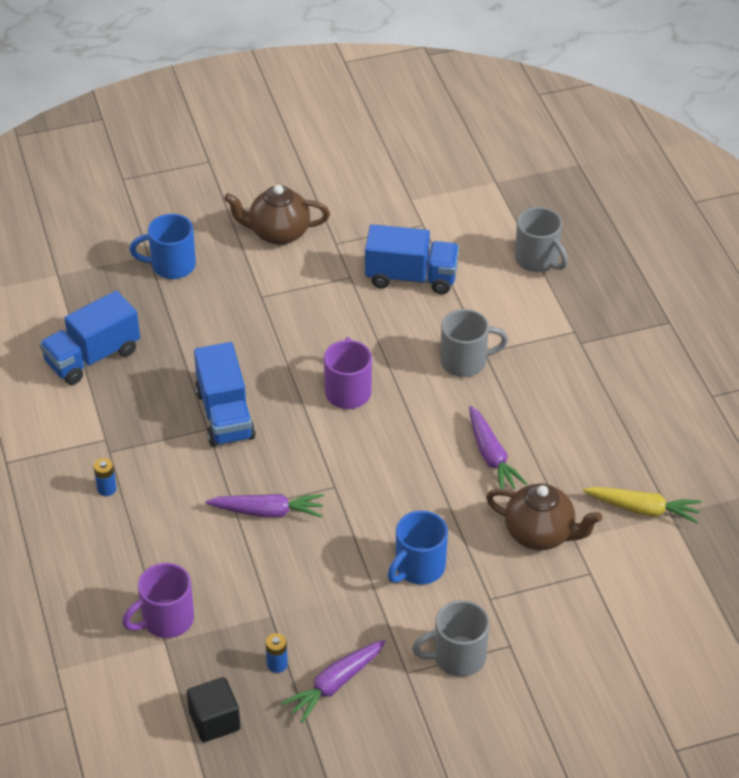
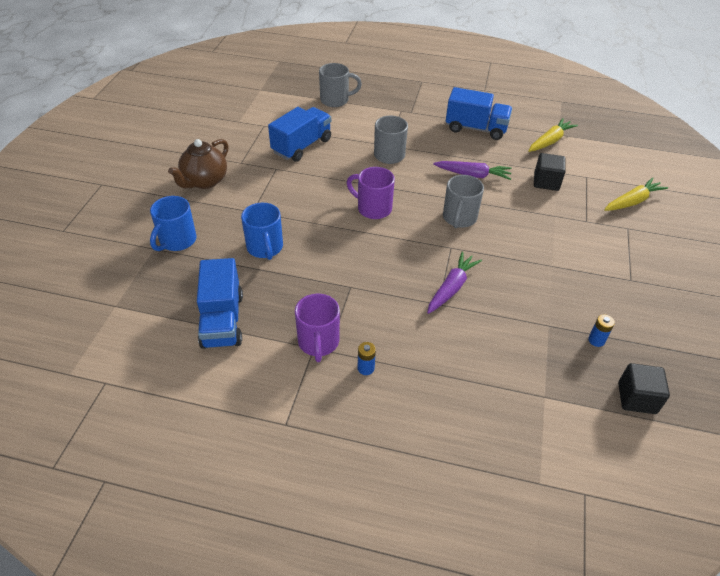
camera: 60 degrees left, 0 degrees up
purple mug [122,563,194,638] -> purple mug moved to [295,294,340,362]
blue truck [194,342,256,447] -> blue truck moved to [446,87,512,140]
purple carrot [281,640,386,723] -> none
blue mug [388,510,448,585] -> blue mug moved to [241,203,283,260]
grey mug [412,600,490,677] -> grey mug moved to [443,175,484,228]
brown teapot [486,483,602,550] -> black cube [534,153,566,191]
none -> yellow carrot [604,177,668,211]

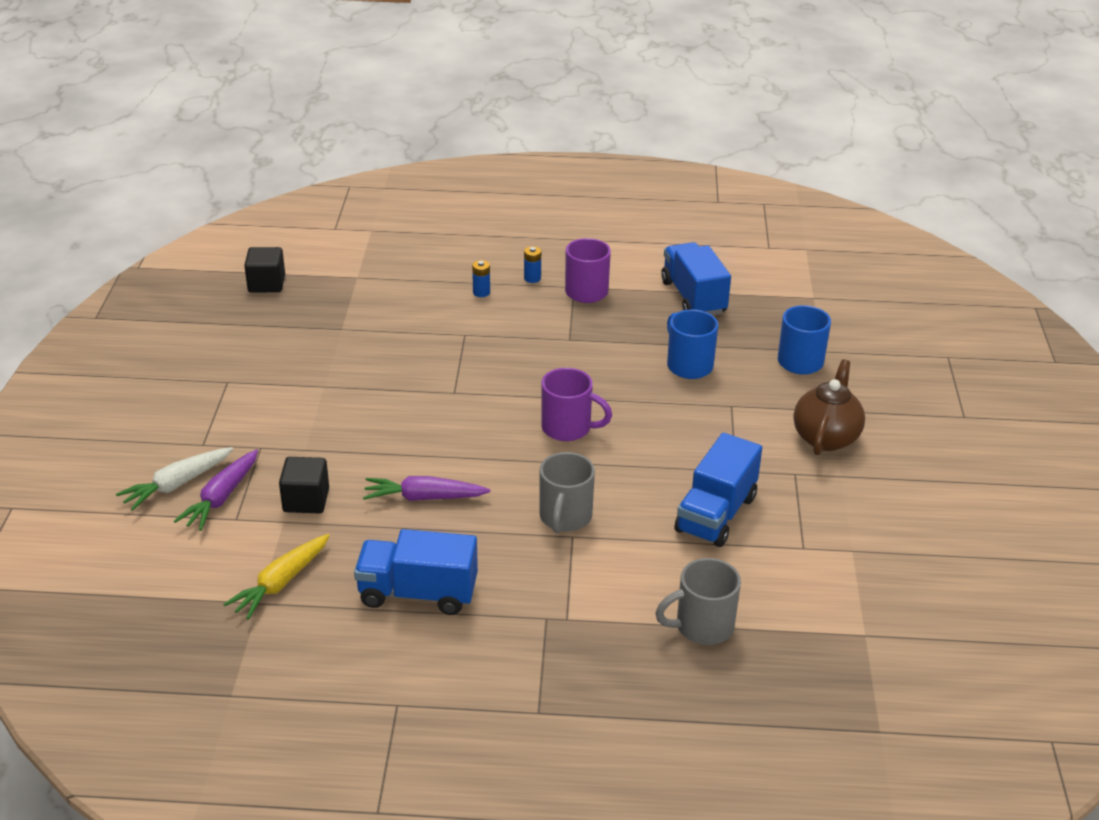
camera: 170 degrees right, 10 degrees down
purple carrot [427,251,482,314] -> purple carrot moved to [174,449,258,531]
grey mug [443,175,484,228] -> none
blue battery [588,314,615,347] -> blue battery moved to [472,260,490,297]
yellow carrot [604,177,668,211] -> white carrot [116,447,233,511]

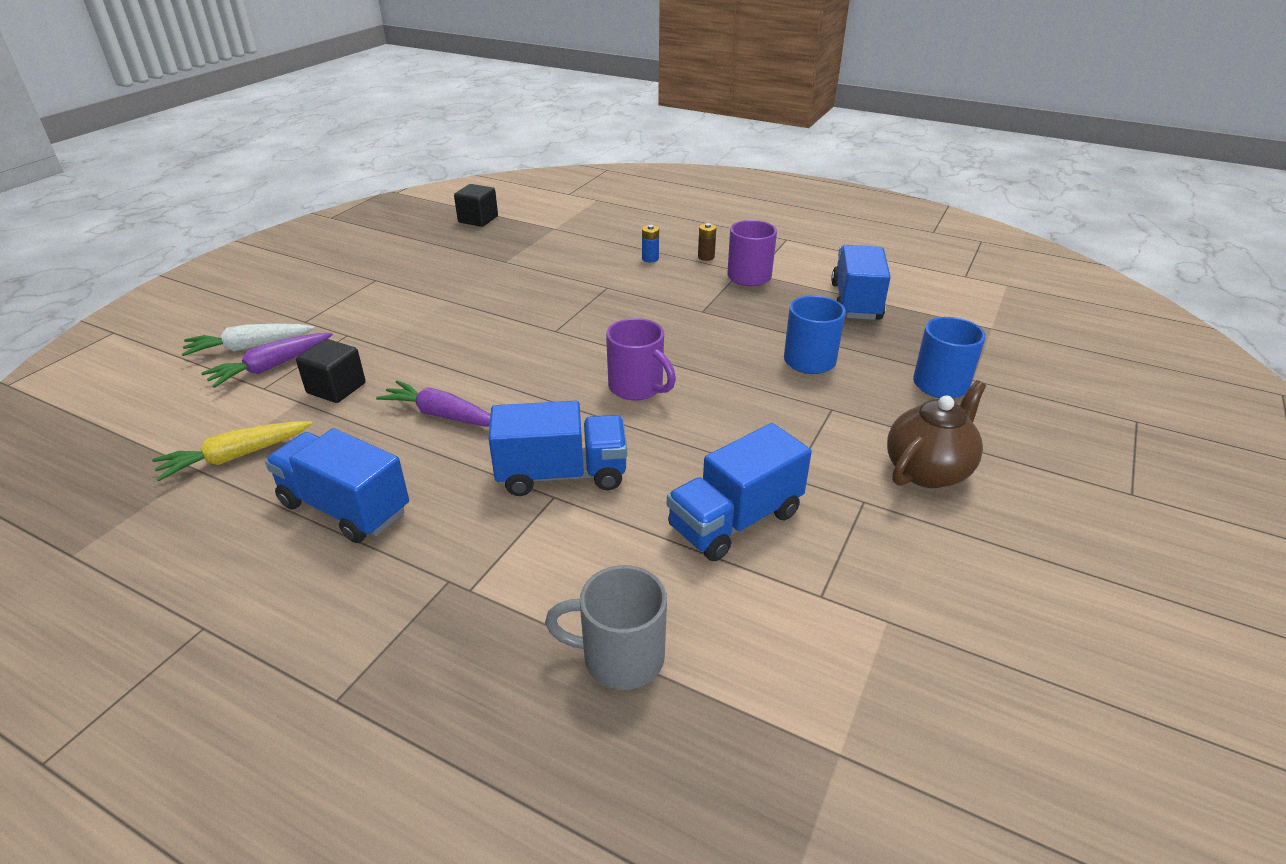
camera: 25 degrees right, 0 degrees up
blue battery [524,246,541,283] -> brown battery [698,223,716,261]
grey mug [539,452,595,534] -> blue truck [488,401,627,496]

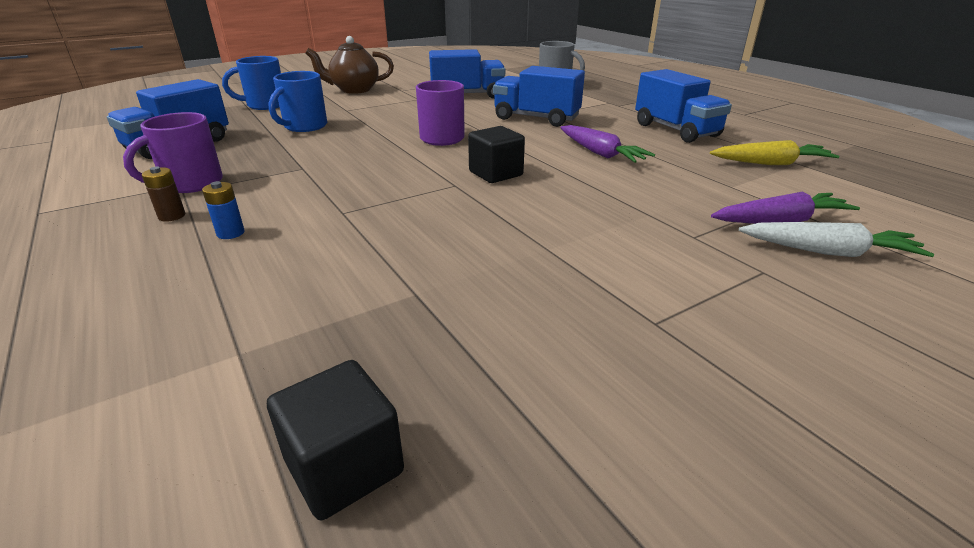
camera: 150 degrees left, 5 degrees down
black cube [296,339,366,403] -> black cube moved to [468,126,525,183]

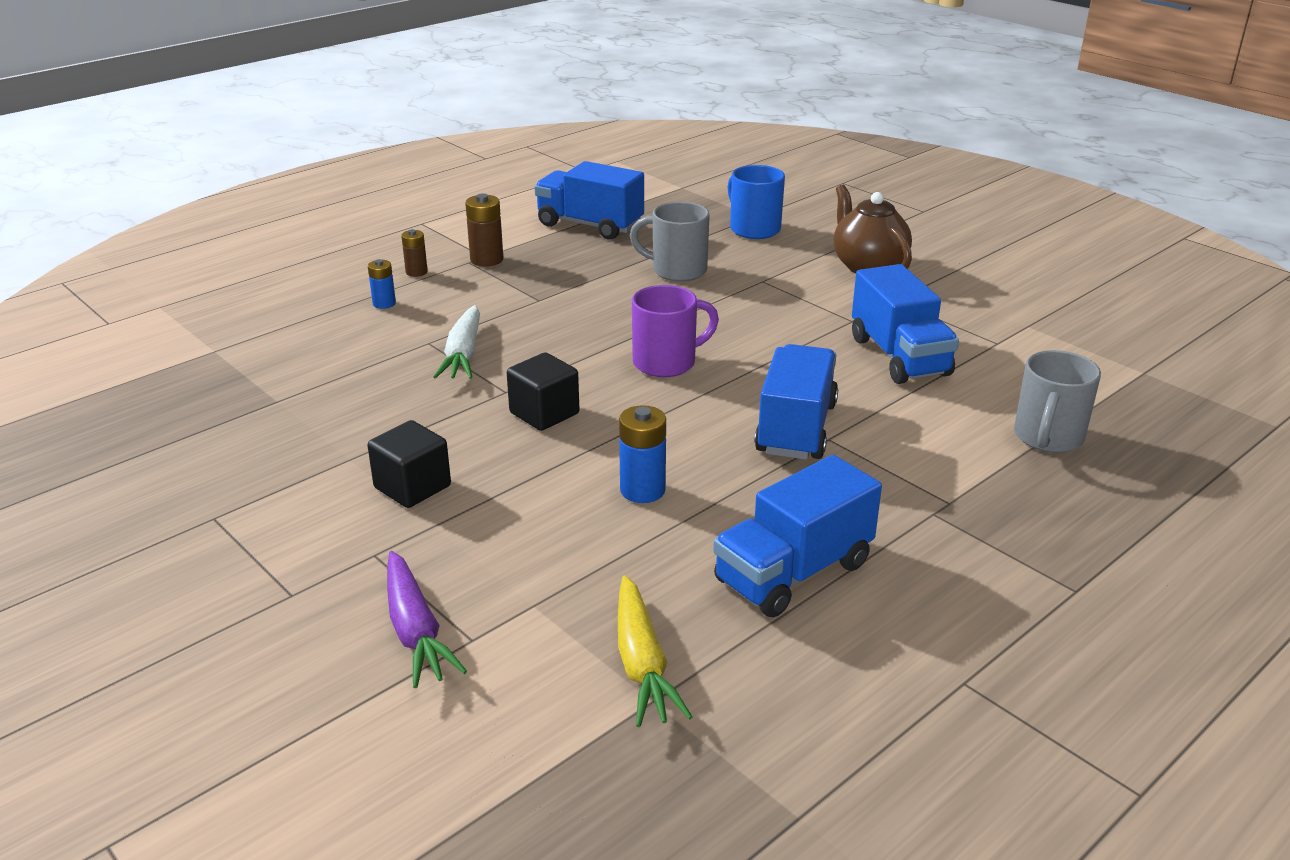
camera: 80 degrees right, 0 degrees up
purple mug [123,112,223,193] -> brown battery [465,194,503,267]
black cube [267,360,404,520] -> black cube moved to [367,420,451,508]
blue mug [269,71,327,132] -> grey mug [630,202,710,282]
purple carrot [560,125,655,163] -> blue battery [619,405,666,503]
white carrot [739,222,934,257] -> white carrot moved to [433,305,480,379]

